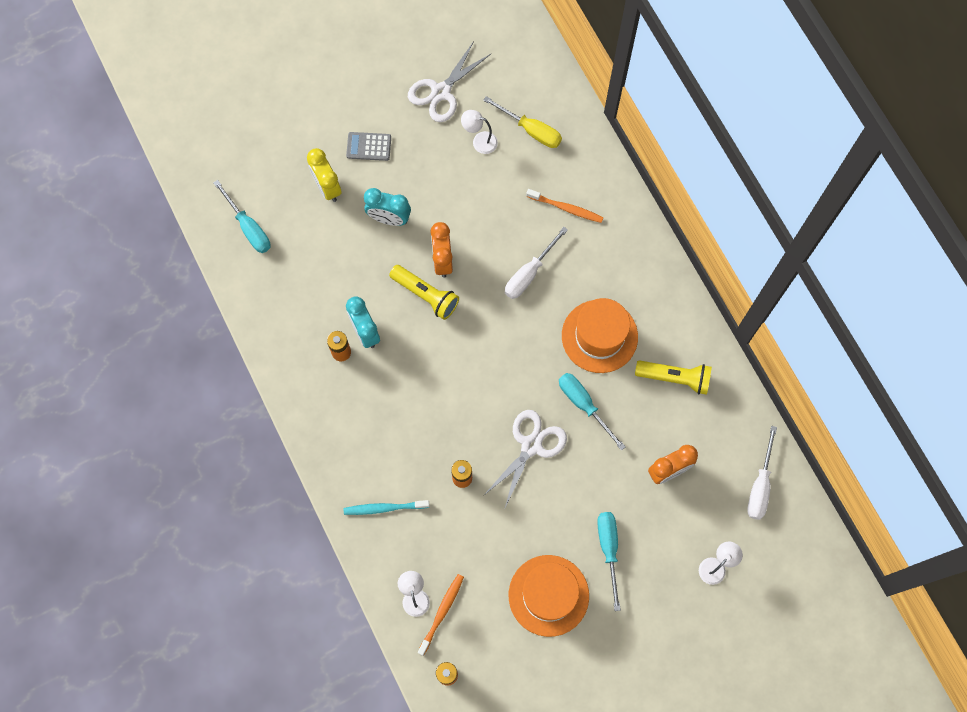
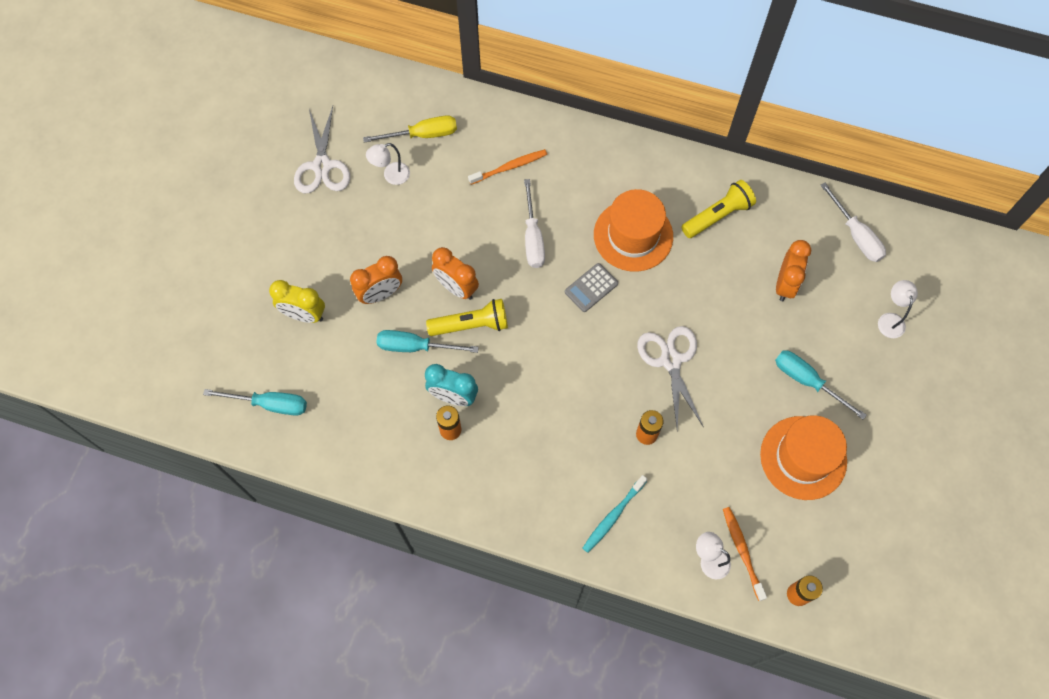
camera: 45 degrees left, 5 degrees down
grey calculator [346,132,391,161] -> grey calculator moved to [565,263,618,312]
turquoise clock [364,188,411,226] -> orange clock [350,256,402,304]
turquoise screwdriver [559,373,626,451] -> turquoise screwdriver moved to [376,330,479,353]

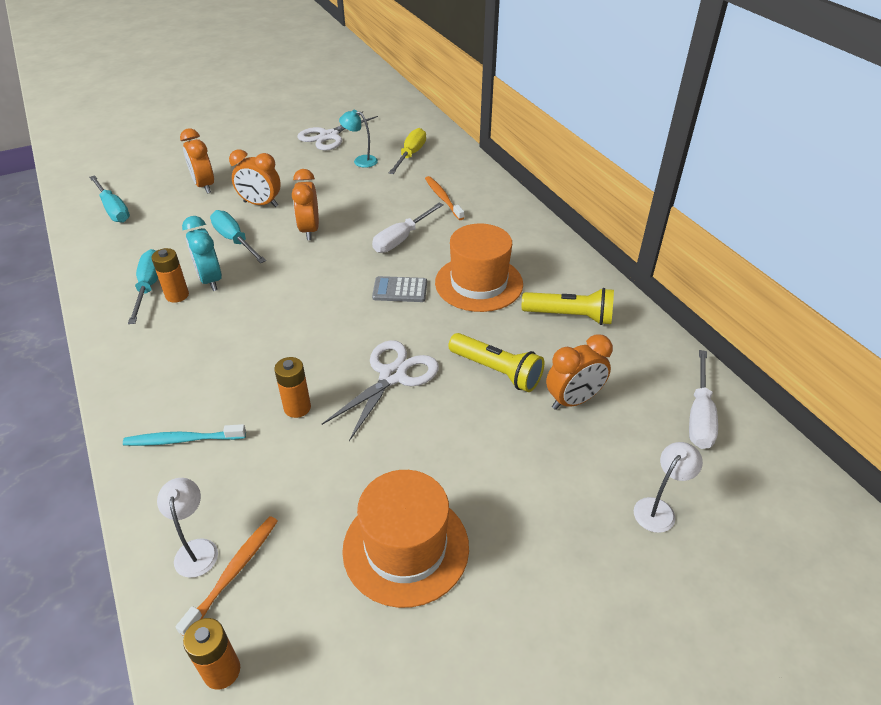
camera: 45 degrees right, 25 degrees down
yellow clock [269,280,325,323] -> orange clock [180,128,214,194]
yellow screwdriver [363,115,457,143] -> yellow screwdriver turned 105 degrees counterclockwise [389,128,426,174]
white lamp [366,143,410,185] -> turquoise lamp [339,110,378,168]
yellow flashlight [426,299,508,336] -> yellow flashlight moved to [448,333,545,392]
orange toothbrush [468,149,547,185] -> orange toothbrush turned 135 degrees counterclockwise [425,176,464,220]
turquoise screwdriver [775,351,867,420] -> turquoise screwdriver moved to [128,249,158,324]

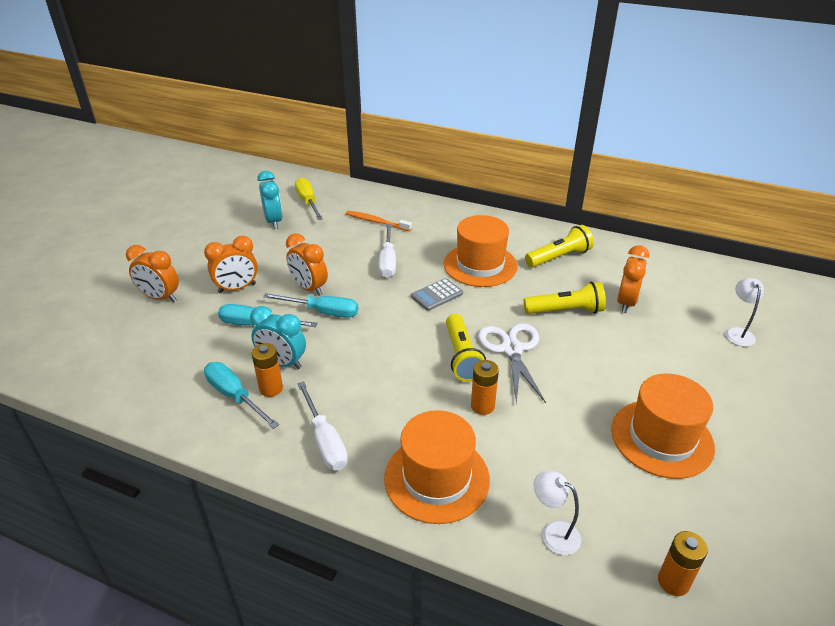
camera: 40 degrees left, 5 degrees down
turquoise screwdriver [89,175,130,223] -> turquoise screwdriver moved to [263,293,358,318]
turquoise toothbrush [123,424,246,446] -> orange hat [384,410,490,524]
orange toothbrush [175,516,278,636] -> none
white scissors [297,111,378,151] -> none
turquoise lamp [339,110,378,168] -> turquoise clock [257,171,283,229]
white screwdriver [689,350,718,449] -> white screwdriver moved to [297,381,348,471]
none -> yellow flashlight [446,314,486,382]

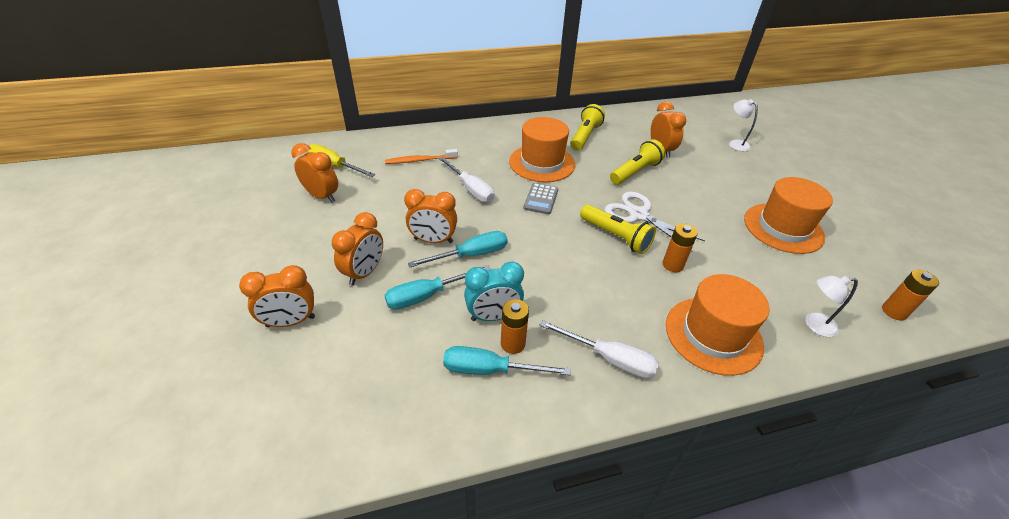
camera: 40 degrees left, 5 degrees up
turquoise clock [257,171,283,229] -> orange clock [292,143,338,203]

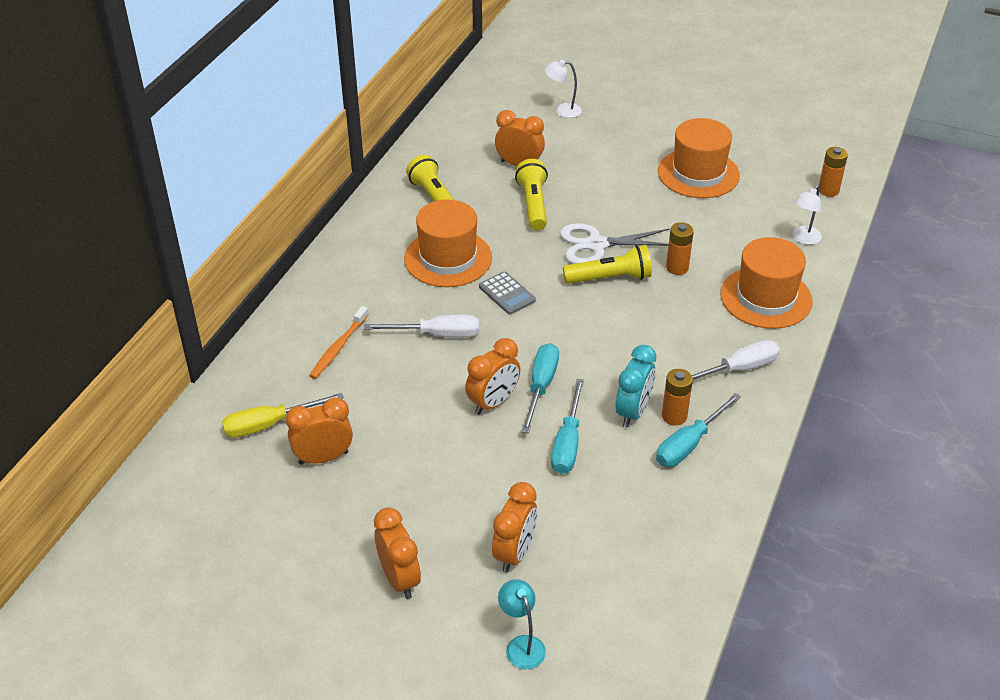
camera: 50 degrees left, 0 degrees up
orange clock [332,212,383,286] -> orange clock moved to [374,507,421,599]
none -> turquoise lamp [498,579,546,669]

